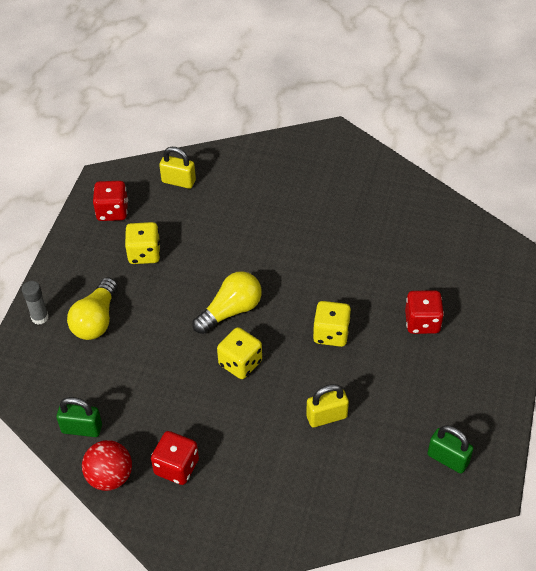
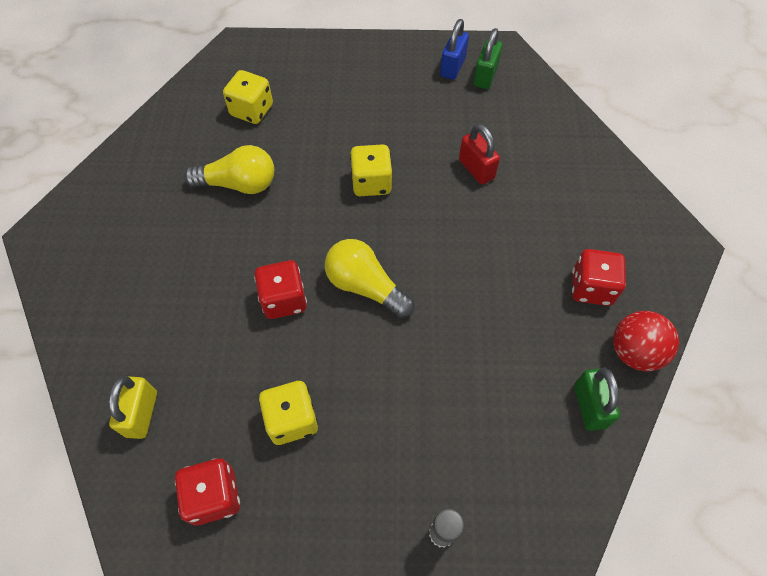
camera: 105 degrees left, 10 degrees up
yellow light bulb [67,277,118,340] -> yellow light bulb moved to [184,145,274,194]
yellow dice [217,327,262,379] -> yellow dice moved to [223,70,273,124]
yellow padlock [306,384,349,427] -> red padlock [459,123,500,185]
red dice [405,290,444,334] -> red dice moved to [254,260,307,319]
none -> blue padlock [440,19,469,80]

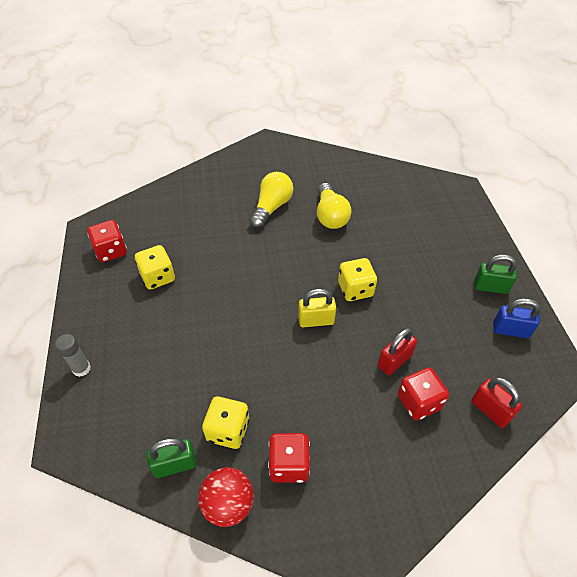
camera: 80 degrees right, 10 degrees down
yellow padlock [109,376,157,439] -> yellow padlock moved to [298,289,336,327]
yellow dice [223,70,273,124] -> yellow dice moved to [202,396,249,449]
red dice [254,260,307,319] -> red dice moved to [398,367,449,420]
yellow light bulb [325,239,415,318] -> yellow light bulb moved to [250,172,293,228]
green padlock [473,28,502,89] -> green padlock moved to [474,254,517,294]
none -> red padlock [472,377,522,428]

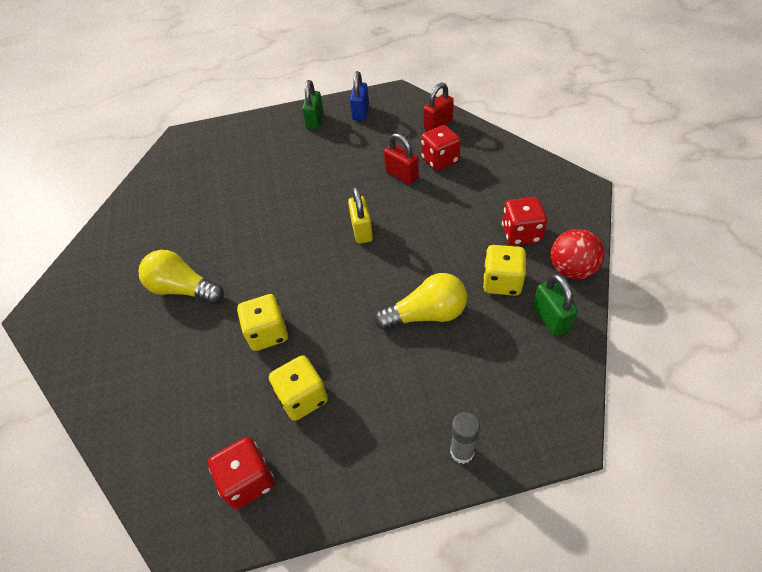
camera: 90 degrees left, 0 degrees up
yellow light bulb [317,183,351,229] -> yellow light bulb moved to [374,273,467,330]
yellow dice [338,258,377,301] -> yellow dice moved to [237,294,288,351]

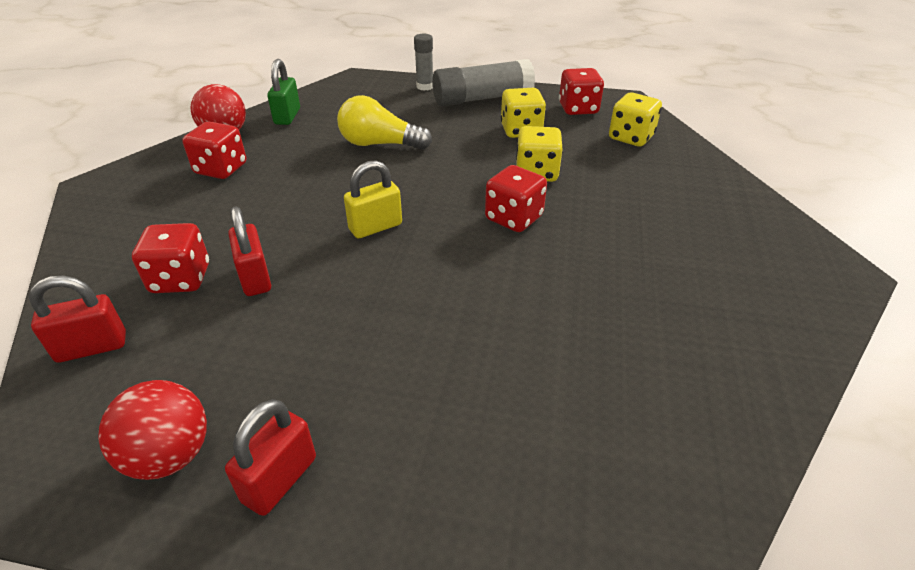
camera: 160 degrees left, 10 degrees down
yellow light bulb [139,250,224,304] -> none
green padlock [302,80,324,129] -> red padlock [225,399,316,516]
yellow padlock [348,187,373,244] -> yellow padlock turned 45 degrees clockwise [344,160,402,238]
blue padlock [350,71,369,121] -> red ball [98,380,207,480]
yellow dice [483,245,526,296] -> yellow dice moved to [609,93,662,147]
none -> grey glue stick [432,59,535,107]
none -> red dice [485,165,547,232]

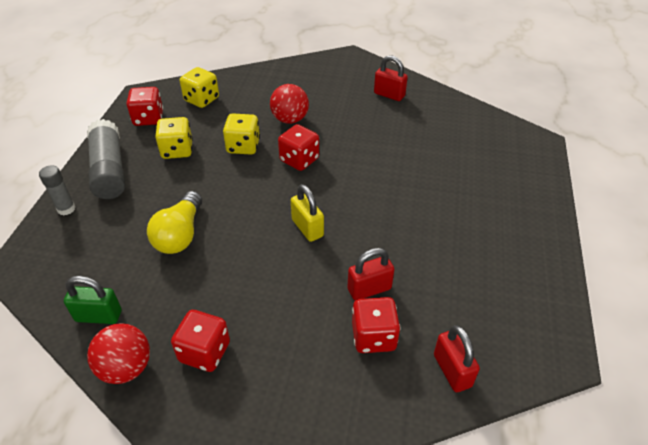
camera: 90 degrees left, 5 degrees up
red ball [98,380,207,480] -> red ball moved to [270,84,309,124]
red padlock [225,399,316,516] -> red padlock moved to [374,55,408,101]

